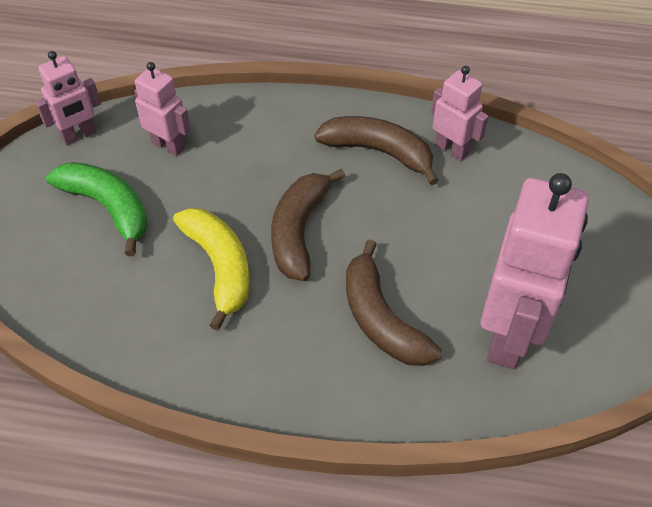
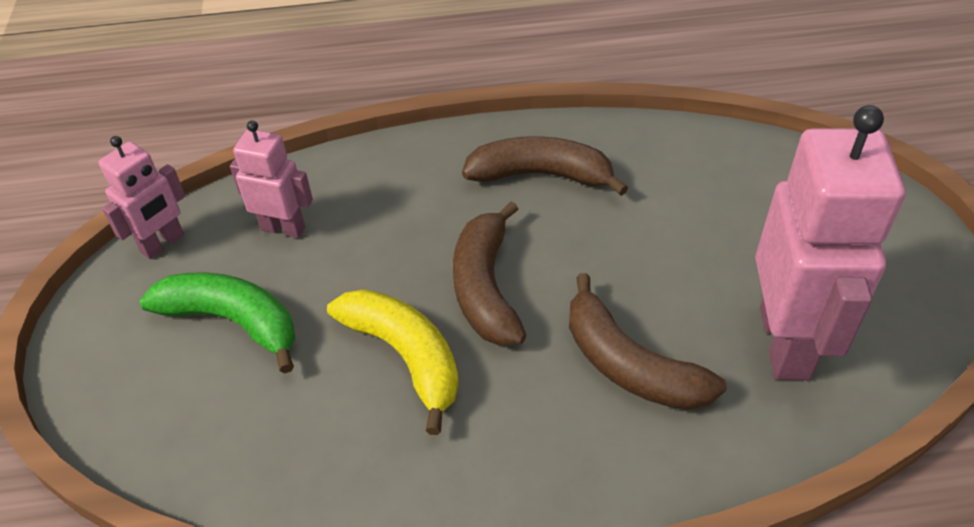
camera: 15 degrees left, 5 degrees down
pink robot [431,66,489,161] -> none

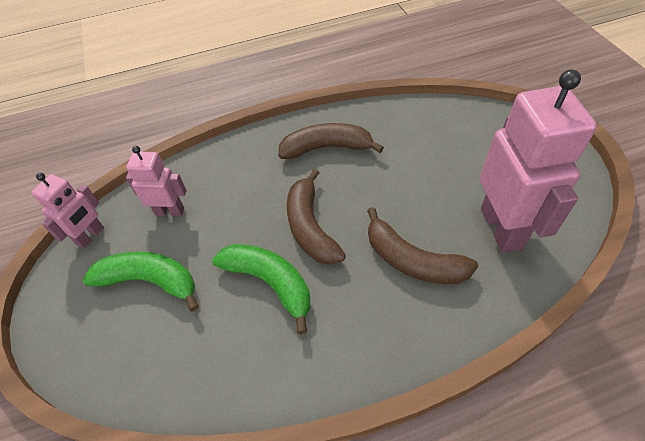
camera: 10 degrees left, 5 degrees up
yellow banana [327,289,459,435] -> green banana [212,244,310,334]

